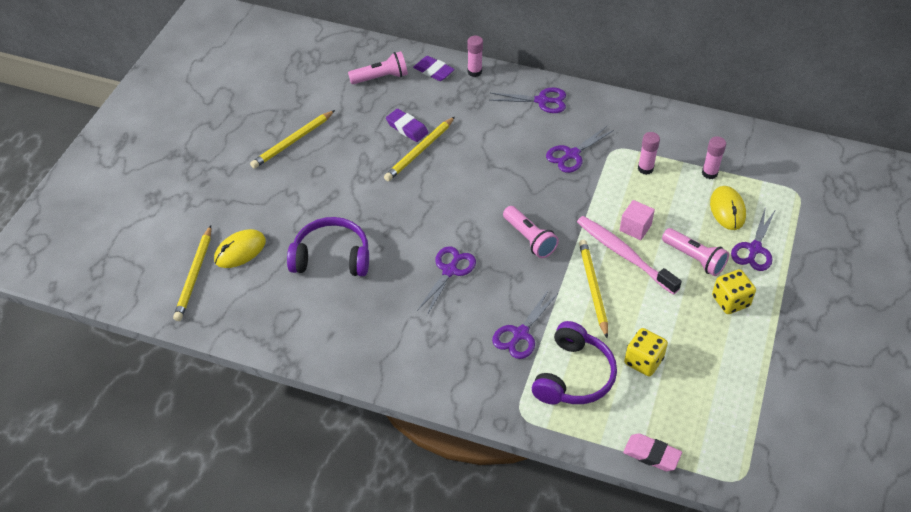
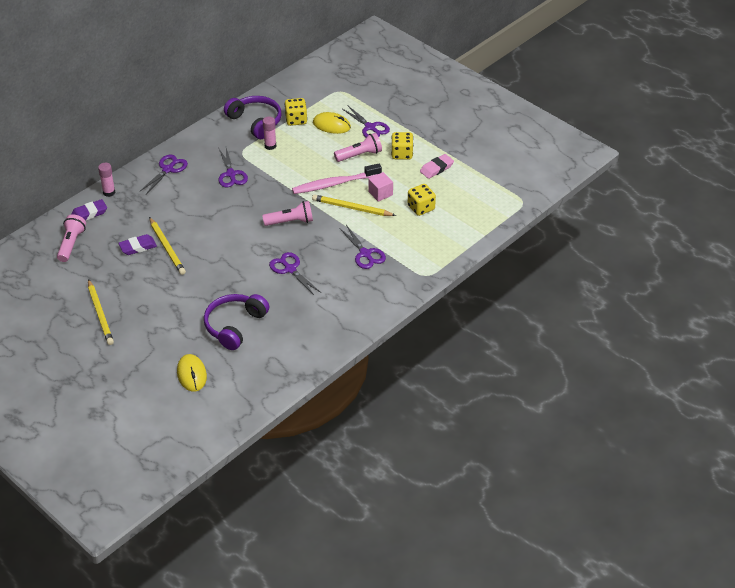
camera: 65 degrees left, 5 degrees down
yellow pencil [173,225,211,321] -> none
purple headphones [532,321,617,405] -> purple headphones moved to [224,96,281,139]
pink cube [620,200,655,240] -> pink cube moved to [368,172,393,202]
pink eraser [623,433,682,471] -> pink eraser moved to [420,154,454,179]
pink glue stick [702,137,726,179] -> yellow dice [285,98,307,126]

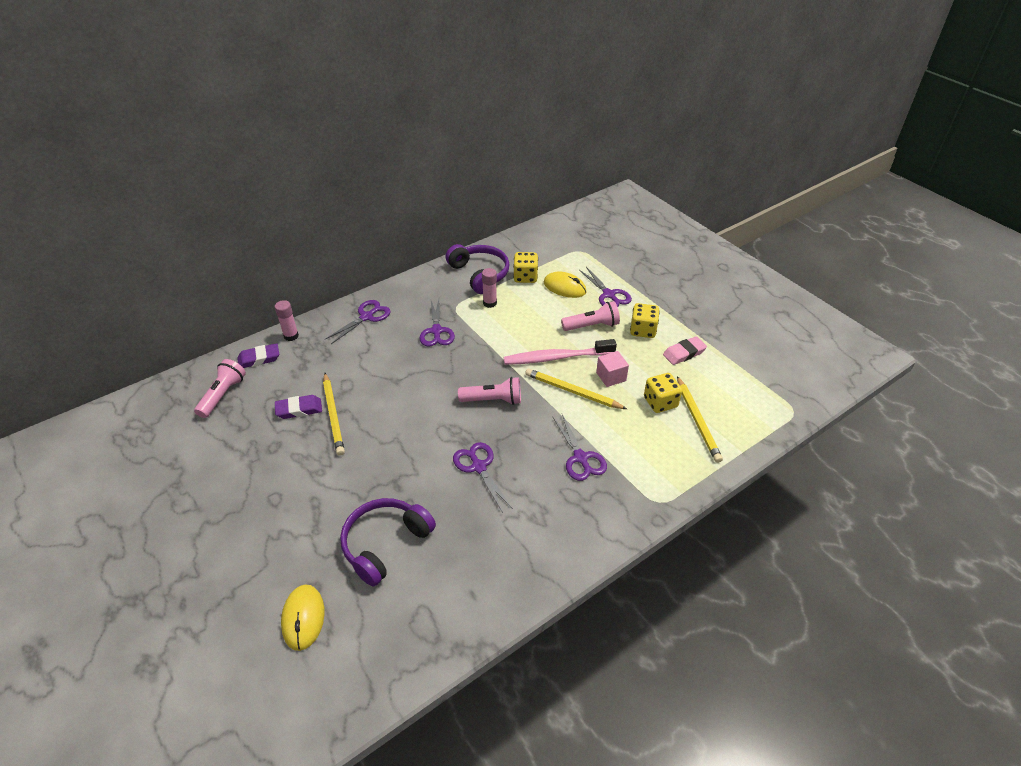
camera: 10 degrees right, 0 degrees up
yellow pencil [88,279,114,345] -> yellow pencil moved to [677,376,723,463]

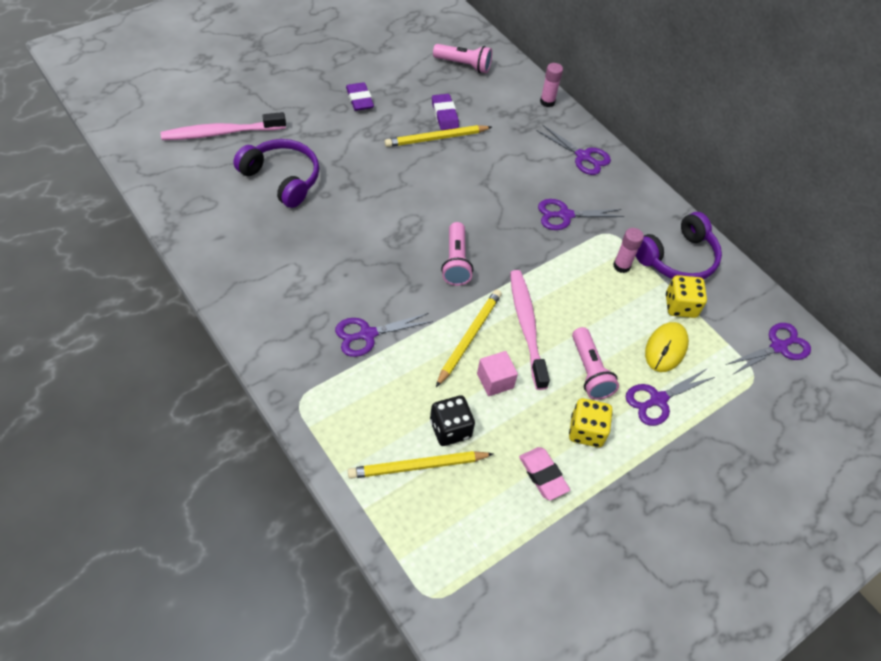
camera: 85 degrees right, 10 degrees up
purple eraser [237,343,279,368] -> purple eraser moved to [346,82,374,111]
yellow mouse [281,584,324,651] -> pink toothbrush [161,112,286,140]
purple scissors [453,442,513,513] -> purple scissors moved to [726,323,811,374]
yellow dice [644,373,682,413] -> black dice [430,395,475,446]

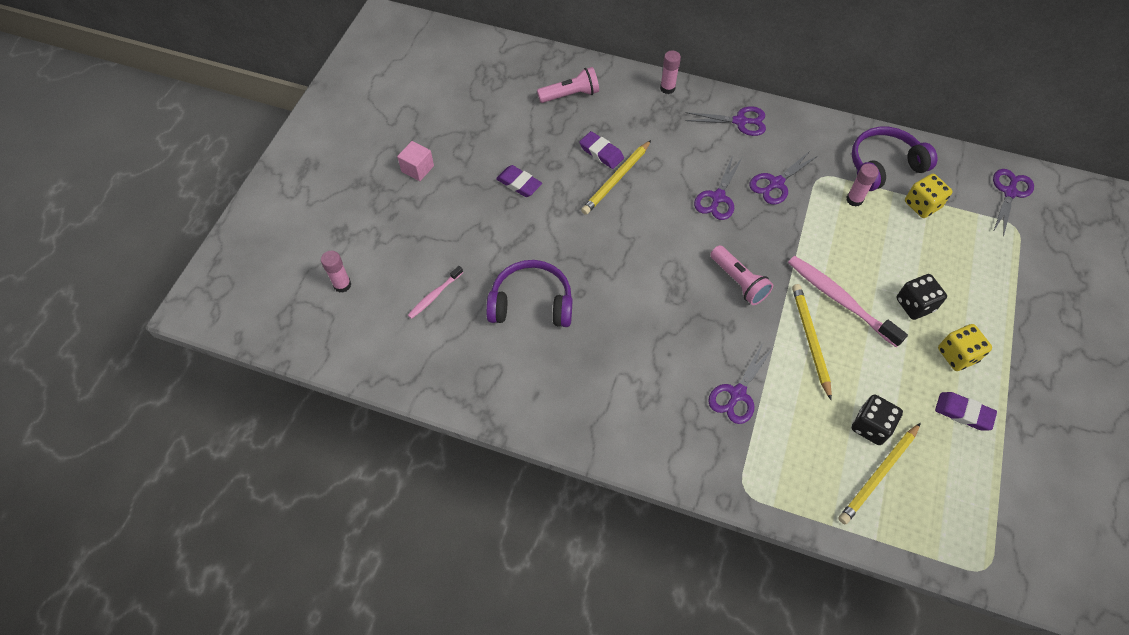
camera: 30 degrees left, 5 degrees up
pink toothbrush [161,112,286,140] -> pink toothbrush [408,266,463,319], size x0.54
pink cube [477,351,518,396] -> pink cube moved to [397,141,434,181]
pink eraser [519,447,570,500] -> purple eraser [935,392,997,431]
pink flashlight [572,327,619,400] -> black dice [896,274,947,320]
purple scissors [626,369,715,426] -> purple scissors moved to [694,155,743,220]
purple headphones [636,212,722,279] -> purple headphones turned 135 degrees counterclockwise [852,127,938,191]
yellow mouse [645,322,689,372] -> none
none -> pink glue stick [321,251,351,293]

